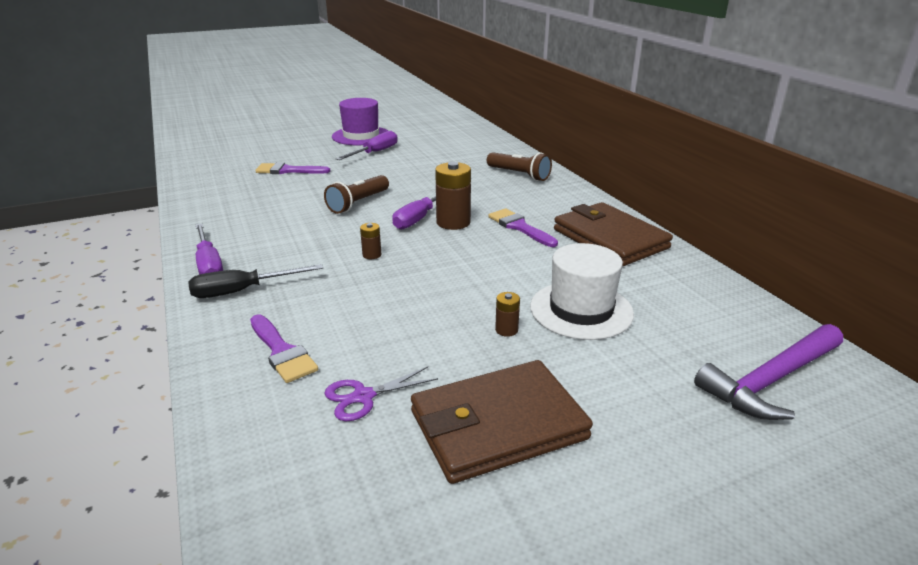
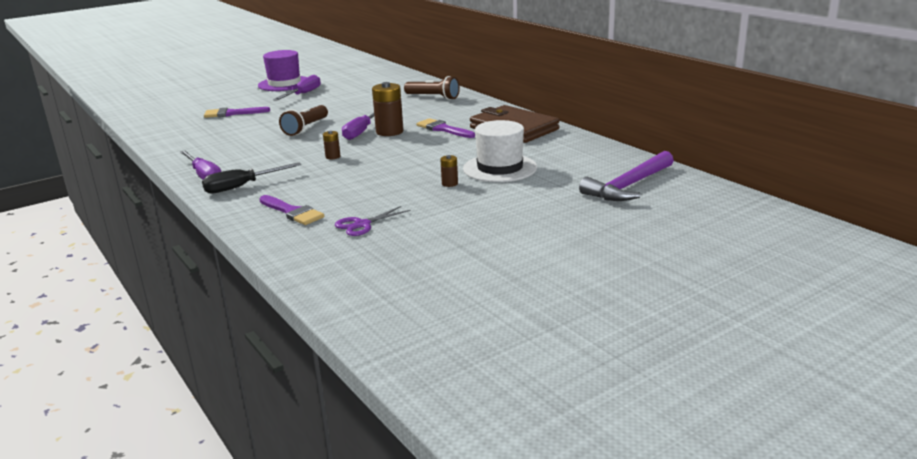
camera: 10 degrees left, 5 degrees down
brown wallet [411,360,593,484] -> none

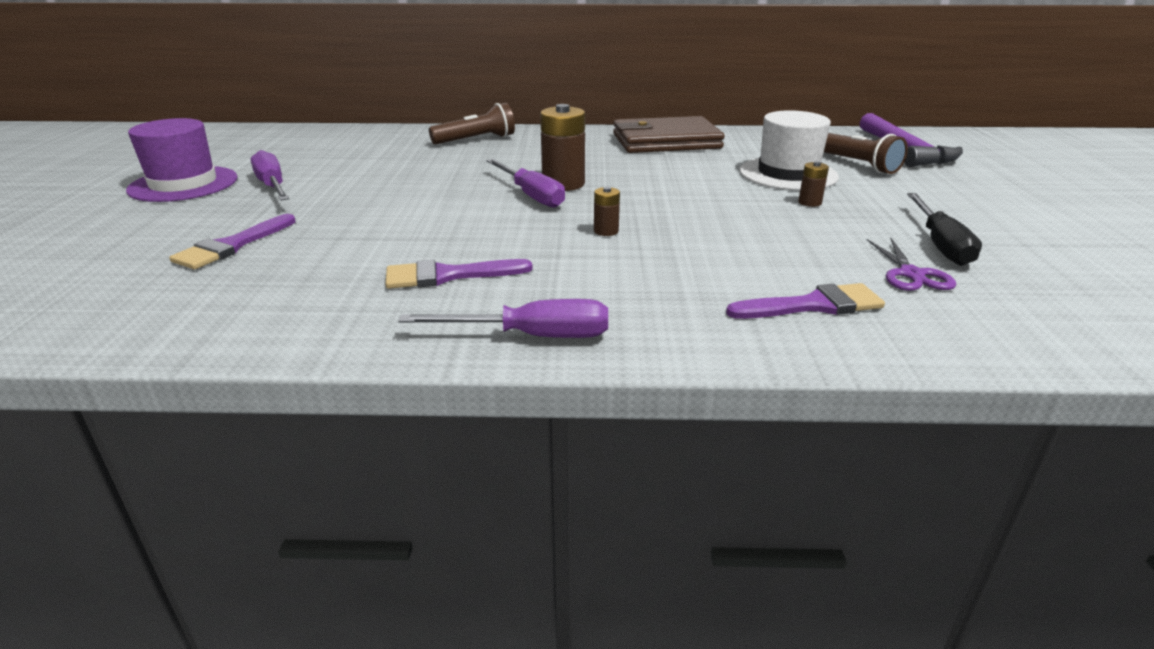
camera: 55 degrees left, 5 degrees up
black screwdriver [202,162,302,193] -> black screwdriver moved to [907,193,982,266]
brown flashlight [279,105,328,136] -> brown flashlight moved to [824,133,908,174]
purple brush [417,118,475,138] -> purple brush moved to [385,259,533,289]

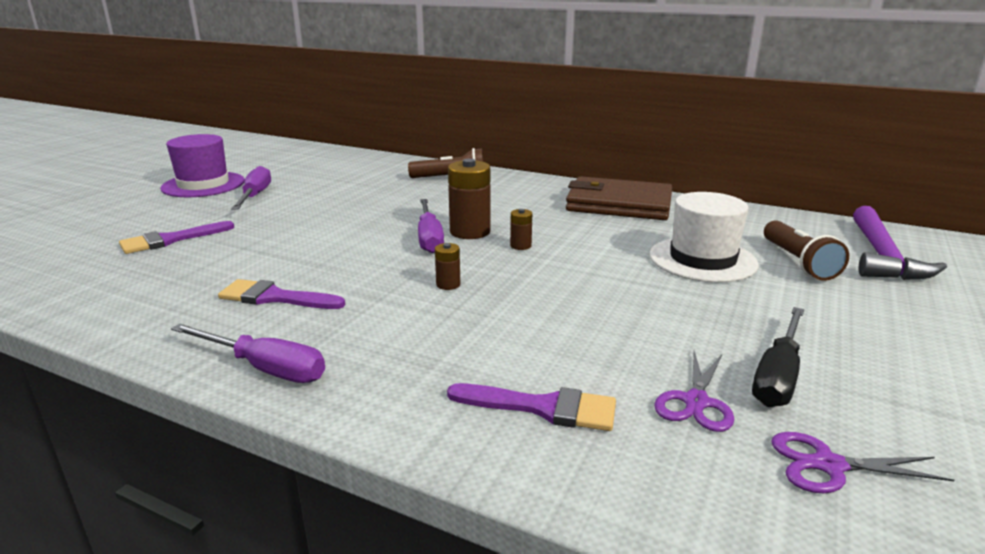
camera: 25 degrees right, 5 degrees down
brown battery [798,161,829,207] -> brown battery moved to [510,209,532,250]
none -> purple scissors [771,432,954,493]

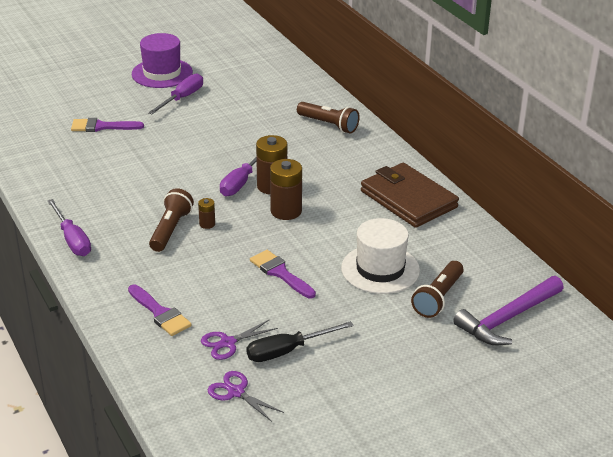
camera: 35 degrees right, 10 degrees up
purple brush [218,279,345,309] -> purple brush moved to [250,250,316,298]
brown battery [510,209,532,250] -> brown battery [270,159,302,220], size x2.00
none -> brown flashlight [149,188,194,252]

